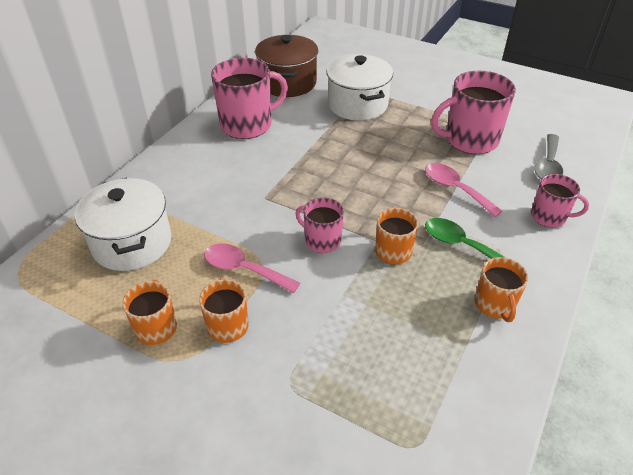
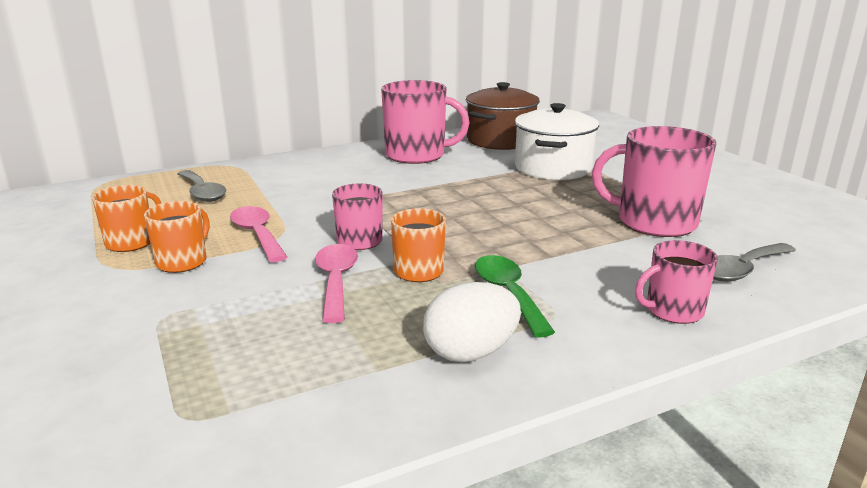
camera: 35 degrees right, 20 degrees down
white pot [74,178,171,271] -> grey spoon [178,170,226,202]
pink spoon [425,163,503,217] -> pink spoon moved to [315,244,358,323]
orange mug [475,257,528,322] -> white egg [423,282,521,363]
pink mug [531,174,589,227] -> pink mug turned 105 degrees clockwise [635,240,718,324]

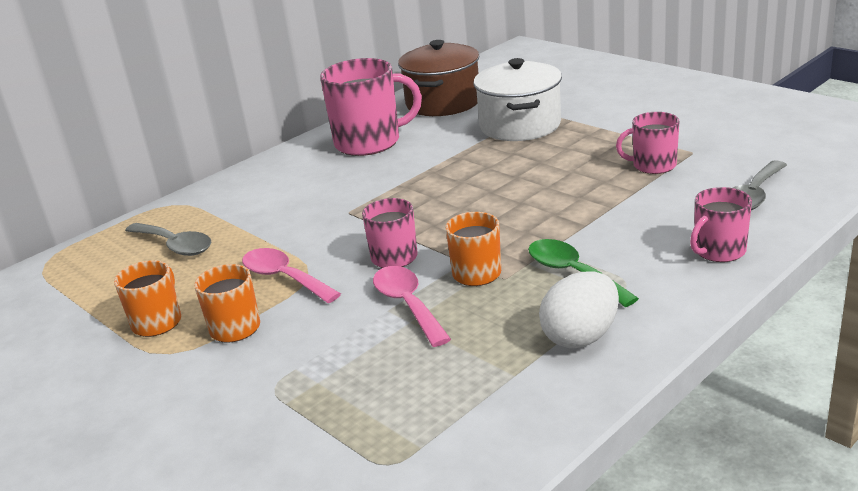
camera: 15 degrees left, 5 degrees up
pink mug [592,126,717,237] -> pink mug [616,112,680,174], size x0.56

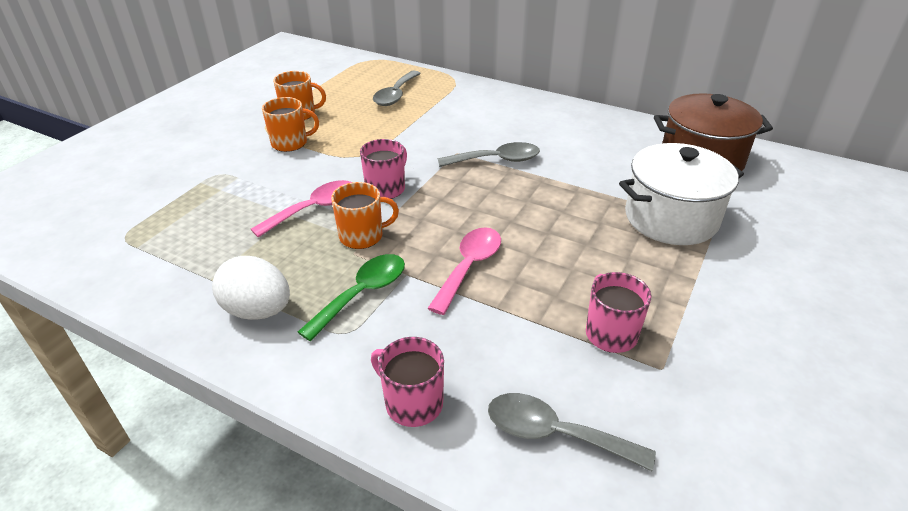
camera: 70 degrees right, 10 degrees up
pink spoon [242,248,341,303] -> pink spoon moved to [428,227,501,315]
pink mug [320,58,422,156] -> none
none -> grey spoon [438,142,540,167]

